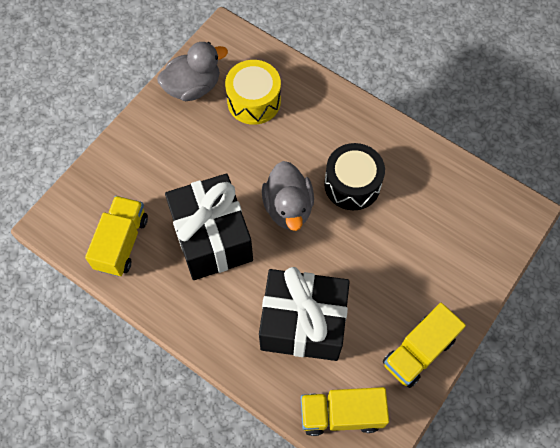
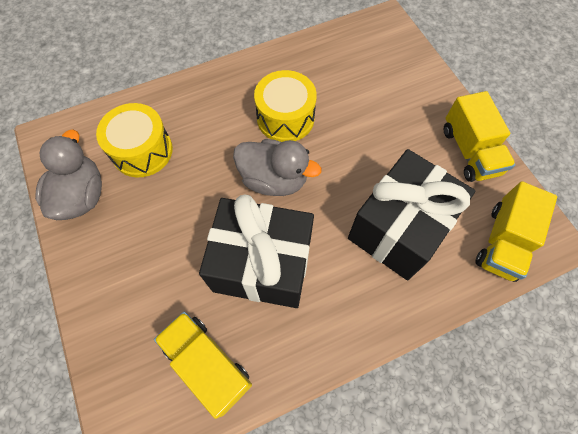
camera: 60 degrees left, 0 degrees up
black drum [324,143,385,210] -> yellow drum [254,70,317,142]

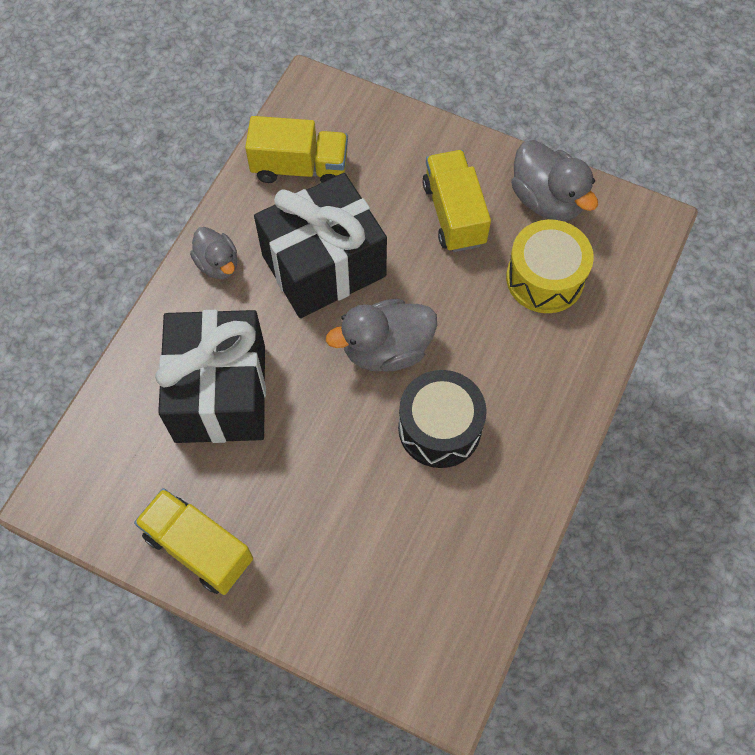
camera: 140 degrees right, 0 degrees up
yellow drum [254,70,317,142] -> black drum [398,370,487,468]
yellow truck [475,181,557,282] -> yellow truck moved to [422,150,491,252]
none -> grey duck [190,227,238,279]

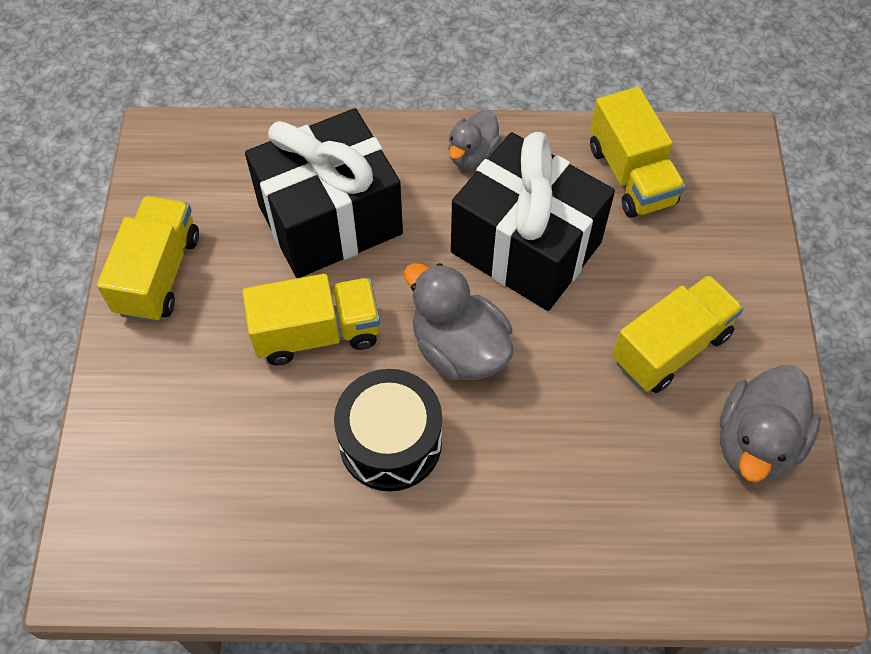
camera: 65 degrees right, 5 degrees down
yellow drum [506,219,594,313] -> none
none -> yellow truck [242,274,380,365]

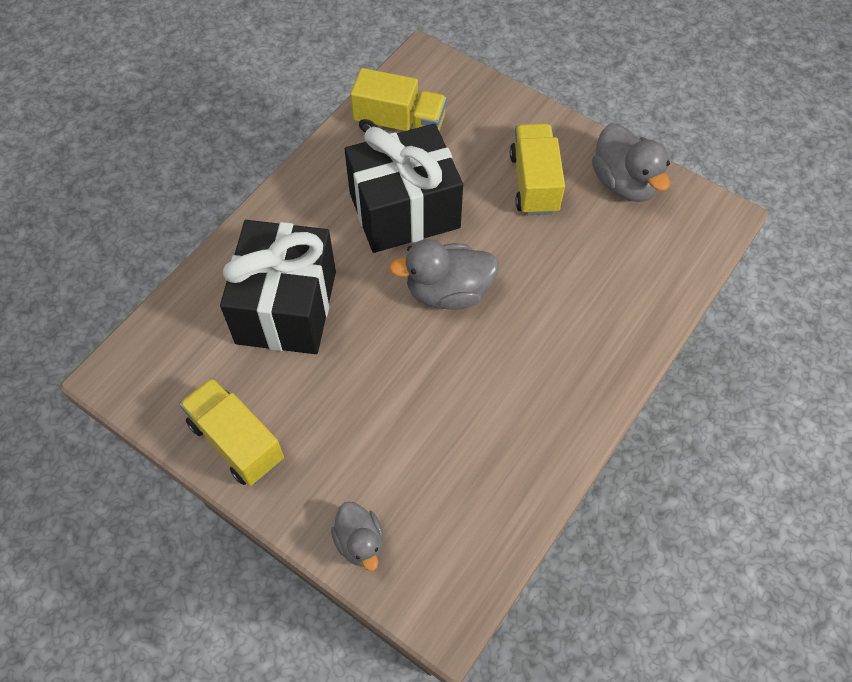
camera: 55 degrees left, 0 degrees up
yellow truck [242,274,380,365] -> none
black drum [334,369,442,491] -> none
grey duck [448,110,502,168] -> grey duck moved to [331,502,384,571]

